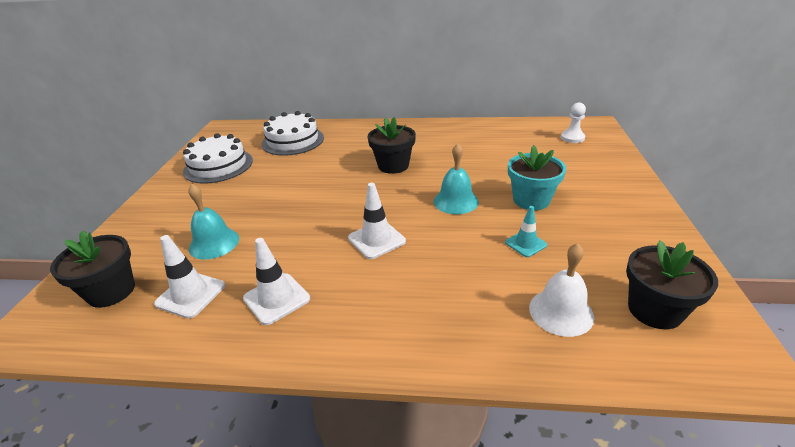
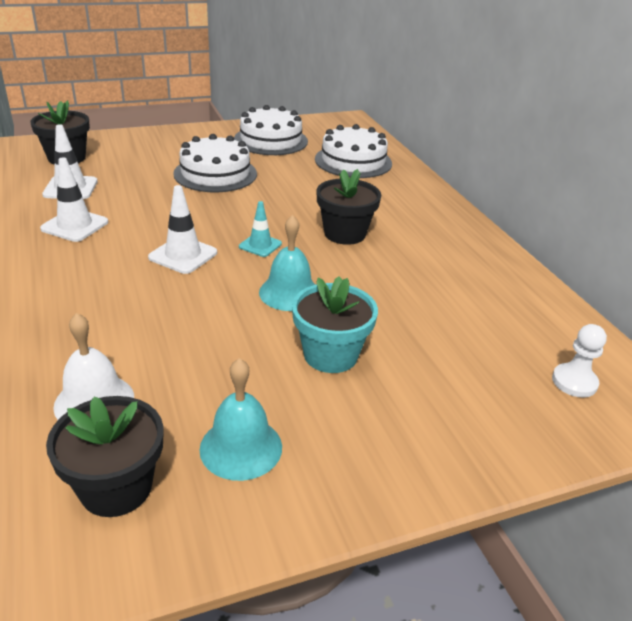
camera: 60 degrees right, 0 degrees up
turquoise bell [188,184,239,260] -> turquoise bell moved to [199,358,282,481]
turquoise traffic cone [505,206,547,257] -> turquoise traffic cone moved to [239,201,282,257]
none -> white cake [173,134,257,192]

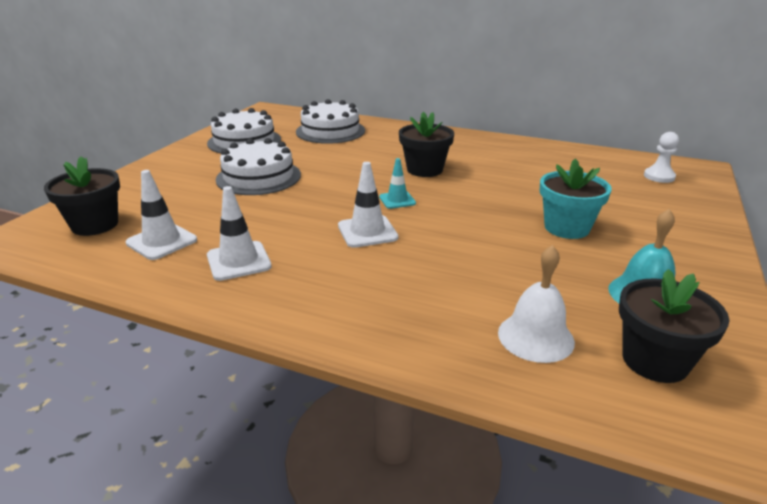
camera: 45 degrees left, 5 degrees down
turquoise bell [259,215,315,311] -> none

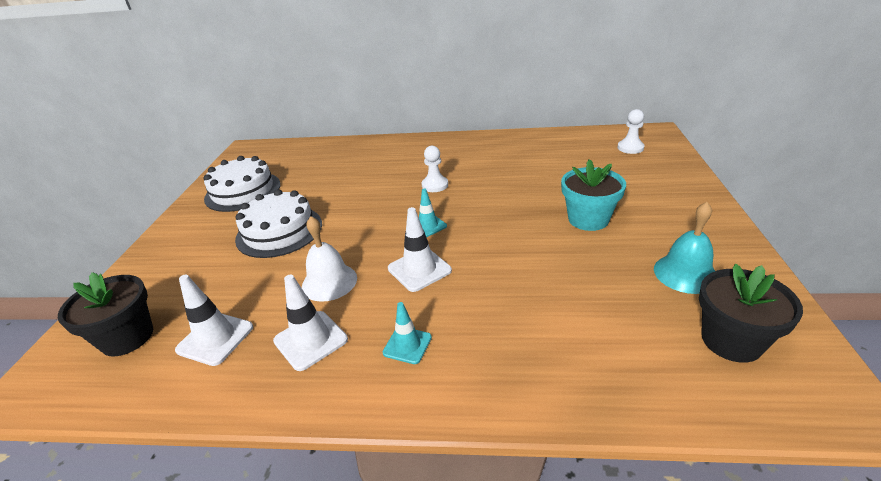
camera: 15 degrees left, 5 degrees up
white cake [296,99,365,144] -> none
black flower pot [399,112,454,177] -> white pawn [422,146,448,192]
white bell [498,245,575,363] -> white bell moved to [302,216,357,302]
none -> turquoise traffic cone [383,302,432,364]

